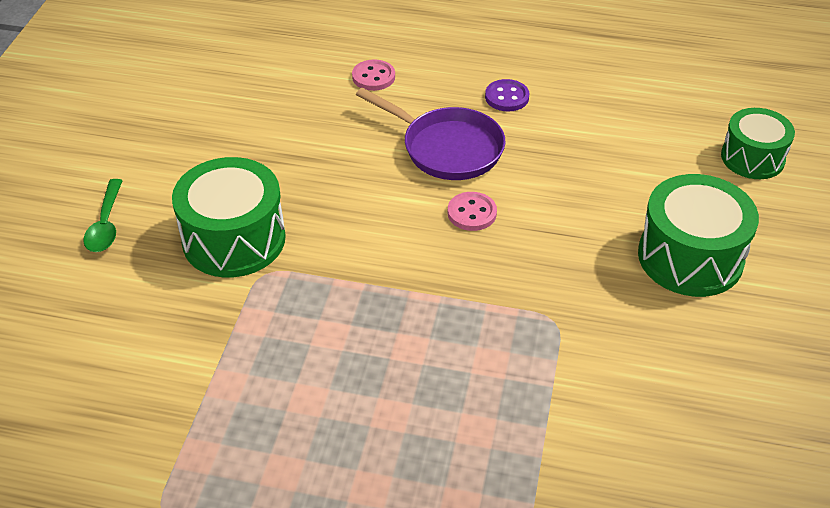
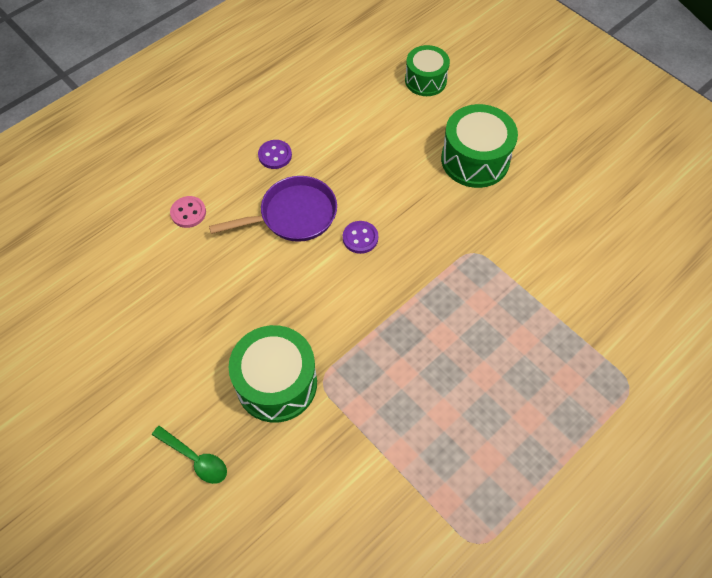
camera: 55 degrees left, 15 degrees up
pink button [448,192,497,231] -> purple button [343,221,378,254]

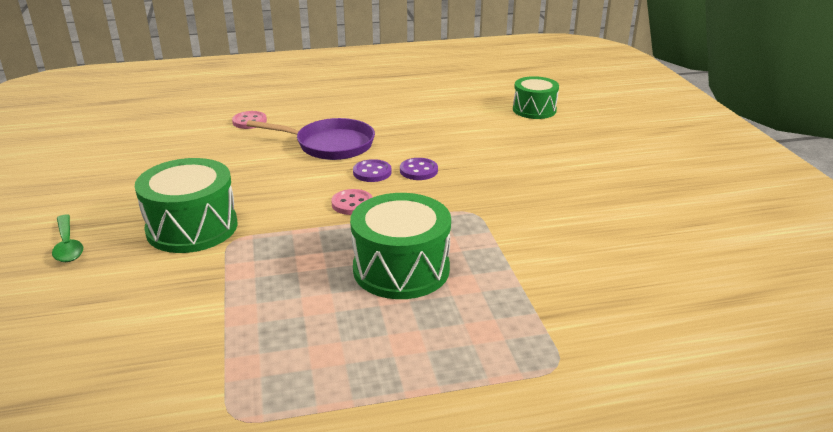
camera: 30 degrees right, 30 degrees down
purple button [258,140,292,169] -> purple button moved to [400,158,438,180]
green drum [441,104,518,188] -> green drum moved to [350,193,451,299]
none -> pink button [331,189,373,215]

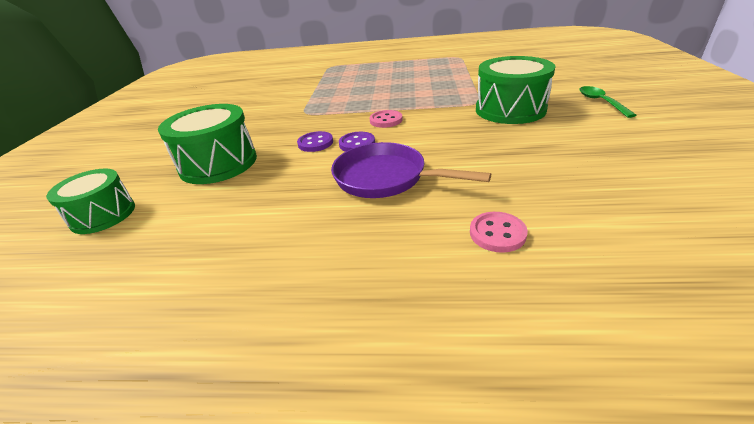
camera: 160 degrees left, 5 degrees up
green drum [350,193,451,299] -> green drum moved to [158,104,257,184]

